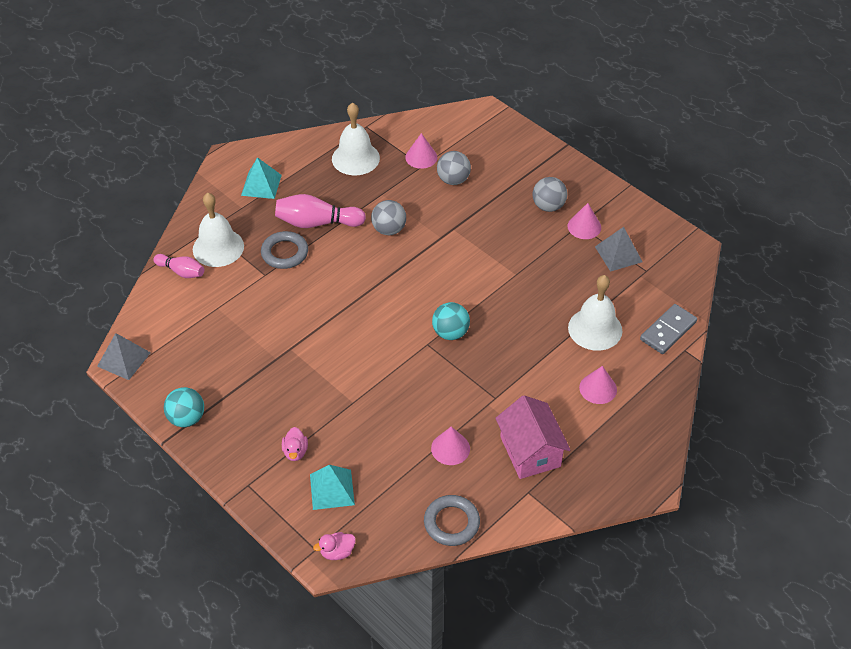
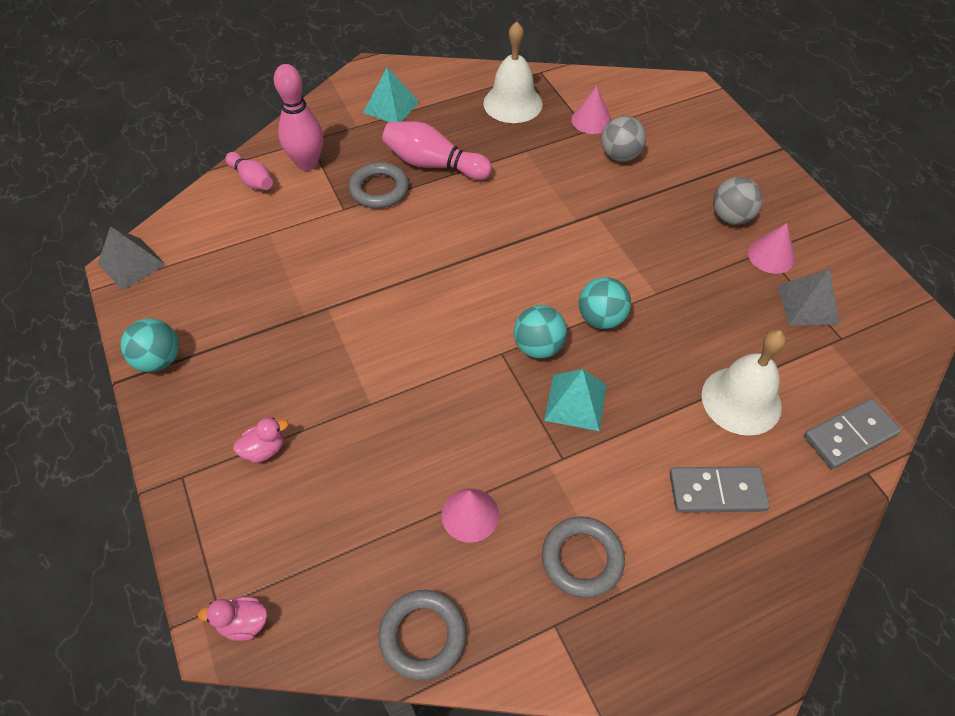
camera: 20 degrees right, 5 degrees up
white bell [193,193,244,267] -> pink bowling pin [274,64,323,171]
pink duck [282,427,308,461] -> pink duck turned 135 degrees counterclockwise [233,418,288,463]
turquoise pyramid [310,465,355,510] -> turquoise pyramid moved to [544,369,606,431]
grey ball [371,200,406,235] -> none
pink house [495,395,570,479] -> grey ring [542,516,625,598]
pink cone [579,366,617,404] -> grey domino [669,466,770,513]
none -> turquoise ball [579,277,631,329]

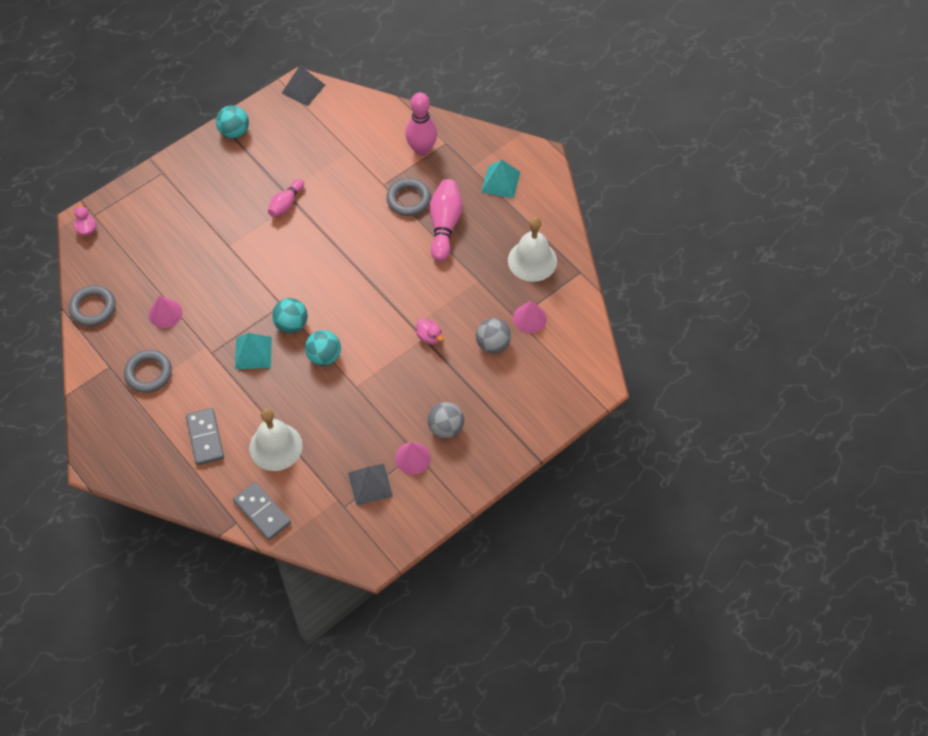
camera: 75 degrees right, 5 degrees up
pink bowling pin [226,152,273,190] -> pink bowling pin moved to [268,179,304,217]
pink duck [233,418,288,463] -> pink duck moved to [416,319,443,345]

